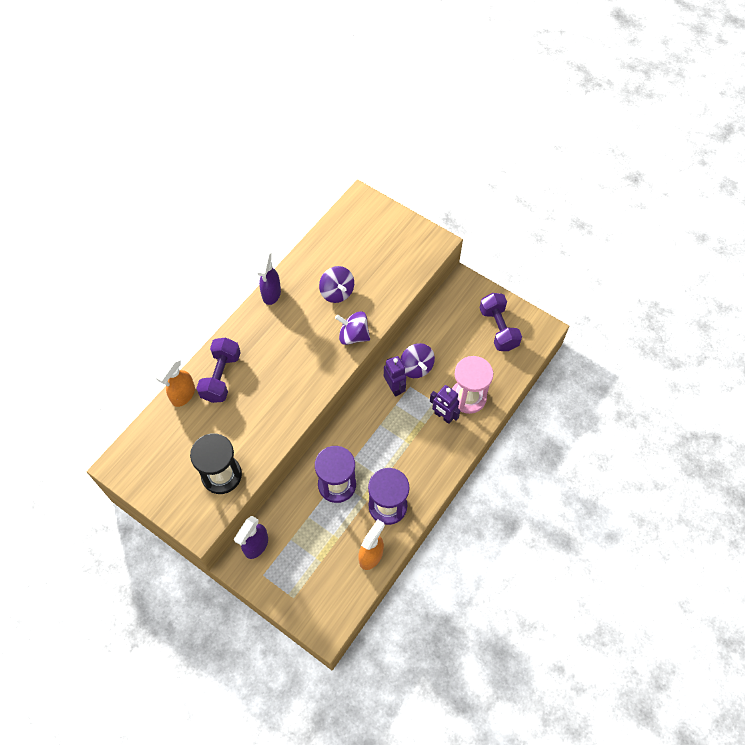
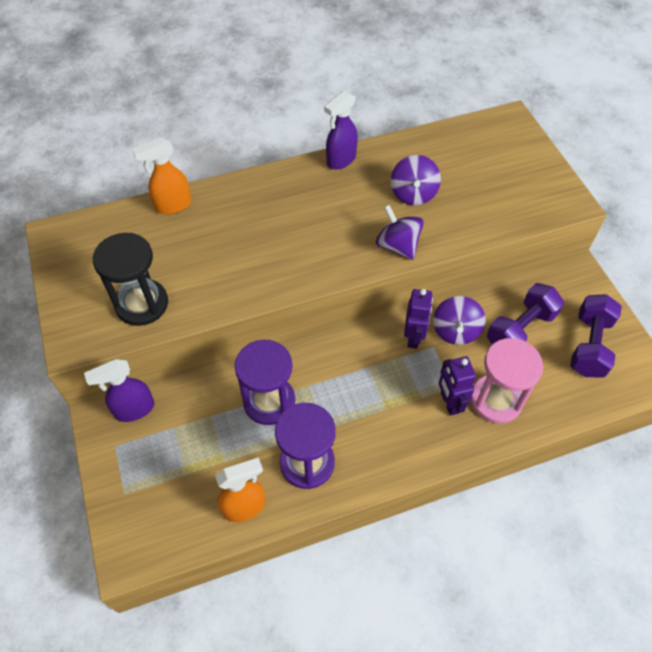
camera: 35 degrees right, 5 degrees down
purple dumbbell [196,338,241,403] -> purple dumbbell moved to [487,283,564,344]

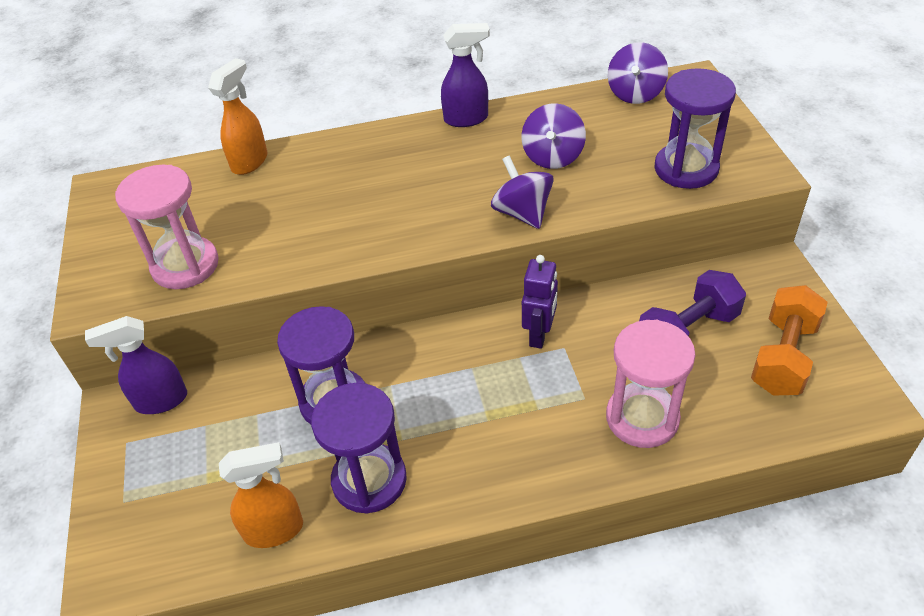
camera: 10 degrees right, 10 degrees down
black hourglass [93,233,168,326] -> pink hourglass [115,165,219,289]
orange spray bottle [132,138,191,215] -> orange spray bottle turned 135 degrees clockwise [208,58,267,175]
purple spray bottle [324,90,358,170] -> purple spray bottle turned 150 degrees counterclockwise [441,23,490,127]
purple spinning top [433,296,486,345] -> purple spinning top moved to [608,42,668,104]
purple robot [439,356,476,416] -> none
purple dumbbell [570,294,622,377] -> orange dumbbell [751,285,828,396]
none -> purple hourglass [654,68,736,189]

